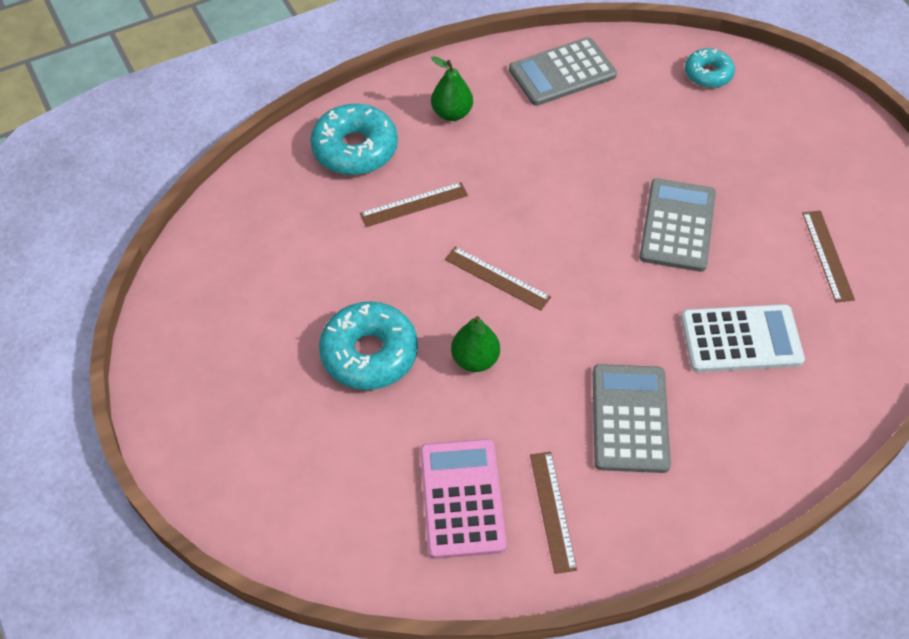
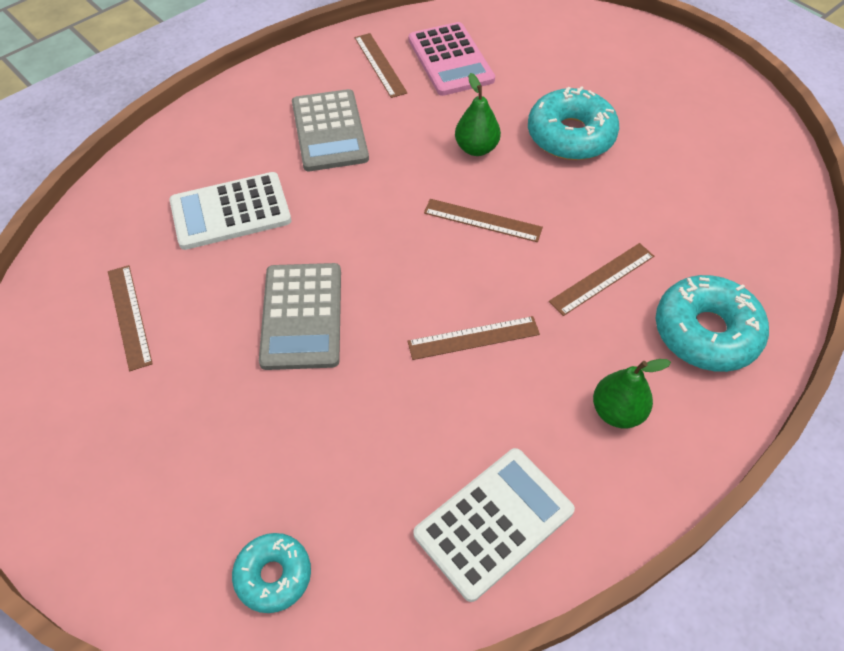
camera: 165 degrees right, 0 degrees up
grey calculator [509,37,617,106] -> white calculator [413,448,575,602]
none -> brown ruler [408,316,540,360]

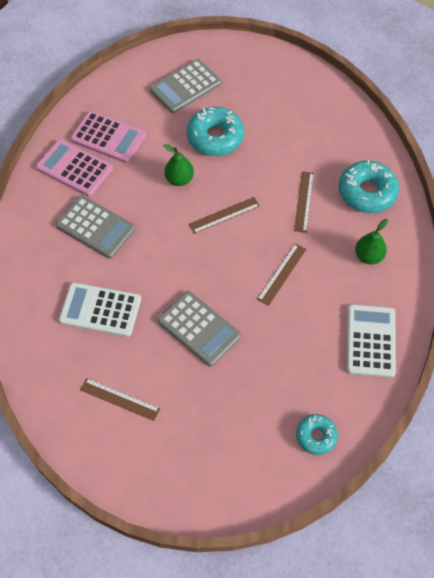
camera: 45 degrees left, 5 degrees up
white calculator [169,172,291,250] -> white calculator turned 75 degrees clockwise [59,282,141,337]
brown ruler [355,33,407,98] -> pink calculator [36,139,113,197]
none -> grey calculator [149,59,221,113]

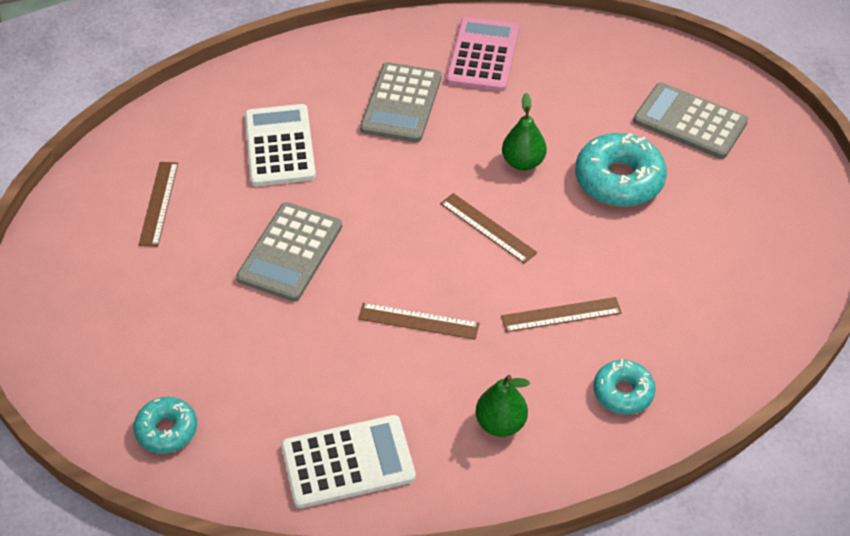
camera: 70 degrees right, 10 degrees down
pink calculator [71,111,146,163] -> none
turquoise donut [339,160,399,213] -> turquoise donut [593,359,656,414], size x0.60

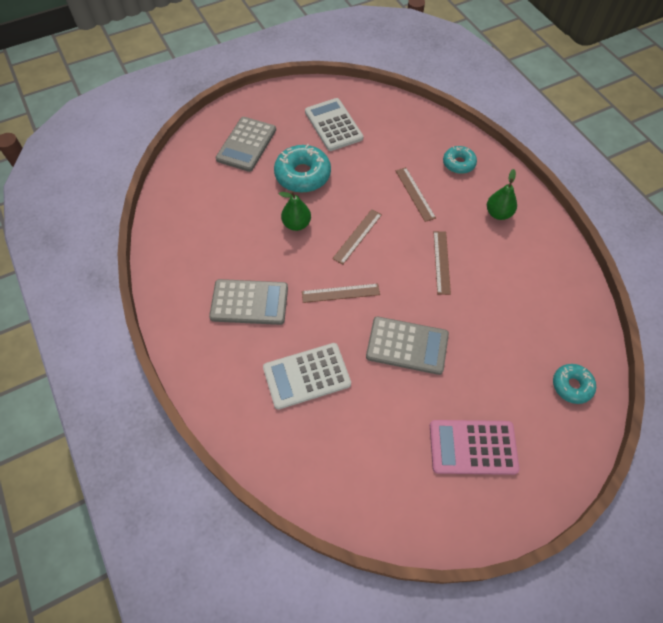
camera: 100 degrees left, 10 degrees up
brown ruler [139,162,178,247] -> brown ruler moved to [302,283,380,303]
white calculator [281,415,416,508] -> white calculator moved to [305,98,363,151]
pink calculator [446,17,519,92] -> pink calculator moved to [430,420,520,475]

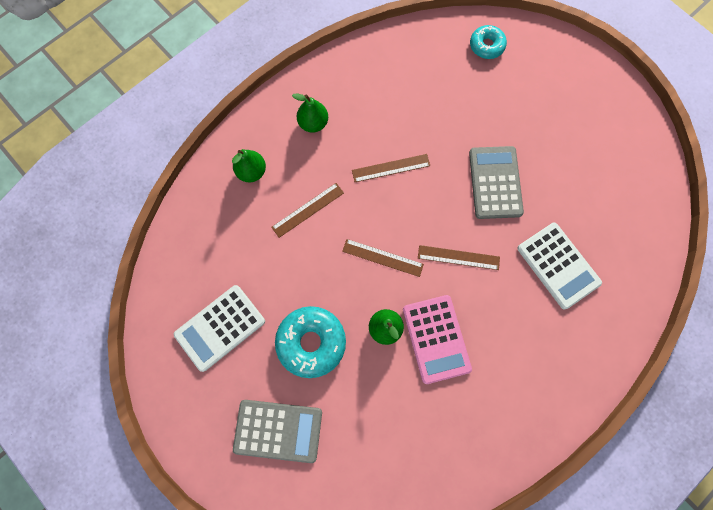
camera: 105 degrees left, 15 degrees up
grey calculator [209,279,288,325] -> none
brown ruler [302,283,380,303] -> brown ruler turned 60 degrees counterclockwise [418,245,500,270]
pink calculator [430,420,520,475] -> pink calculator moved to [403,295,472,384]
turquoise donut [443,146,477,174] -> green pear [232,149,266,182]

